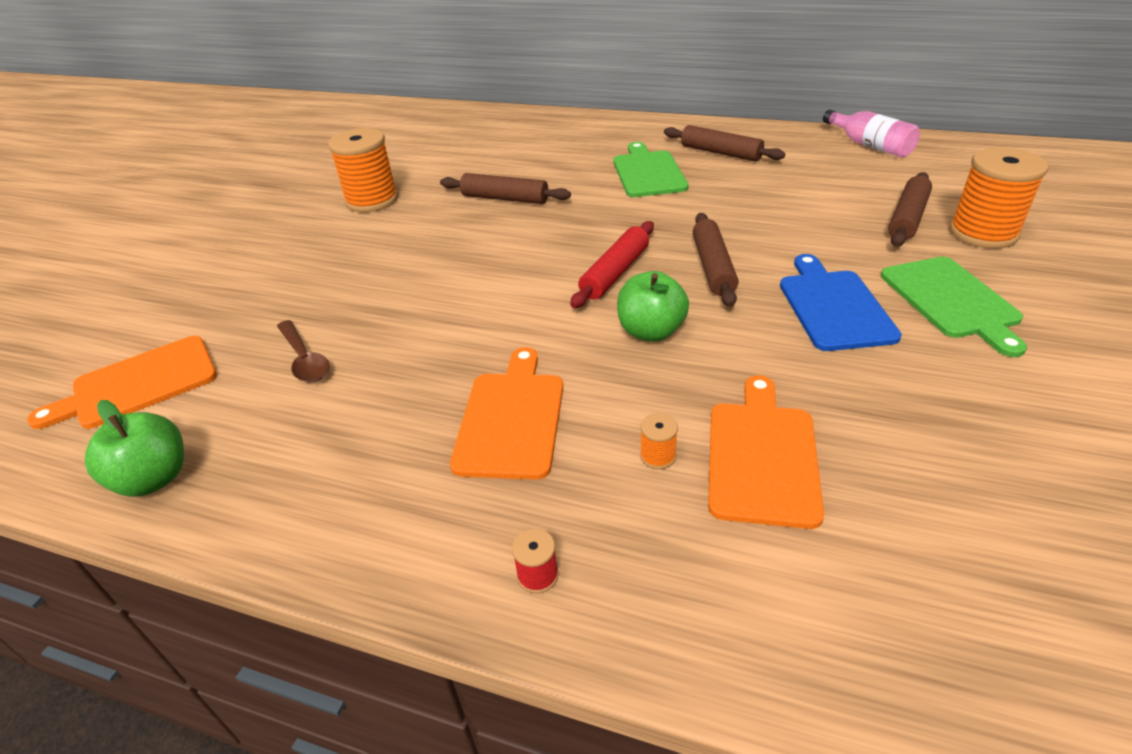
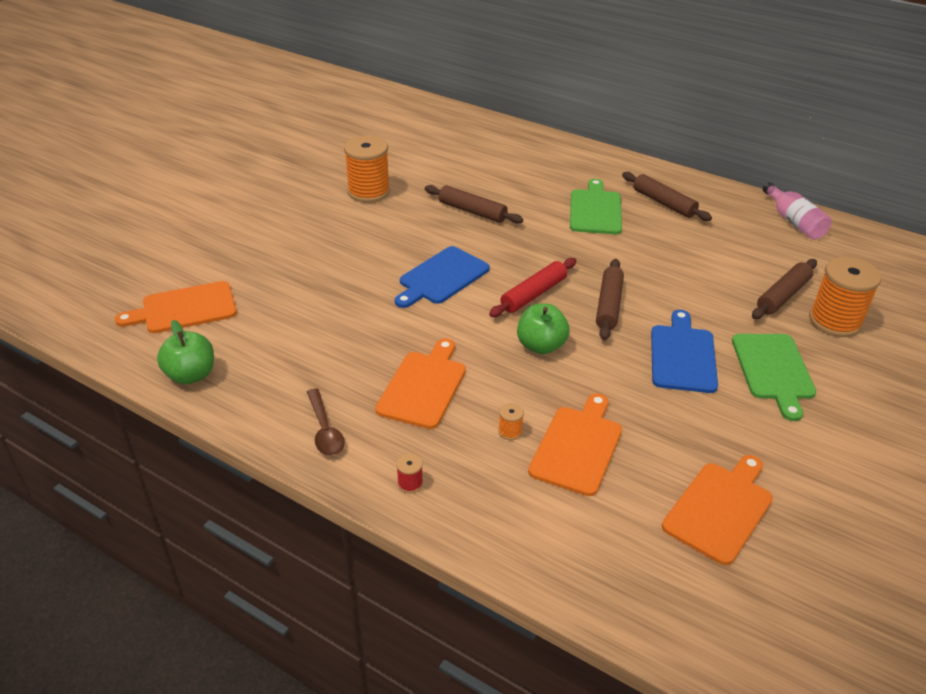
camera: 10 degrees right, 0 degrees up
brown spoon [277,320,330,382] -> brown spoon moved to [307,388,345,456]
none -> blue cutting board [395,246,490,308]
none -> orange cutting board [662,455,773,565]

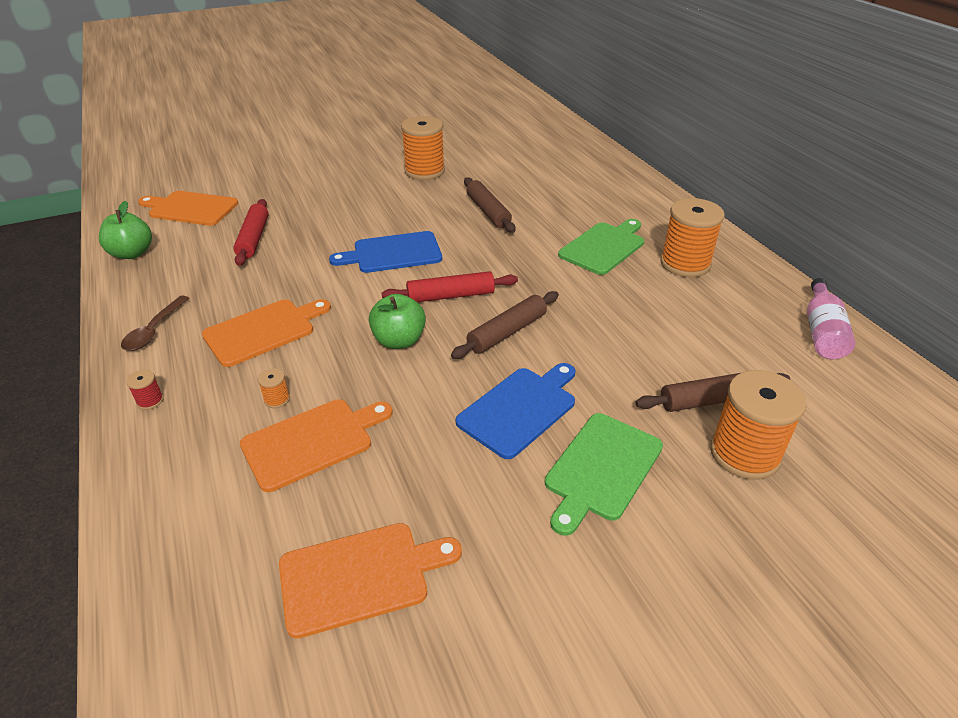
camera: 35 degrees right, 0 degrees up
brown rolling pin [622,172,712,221] -> orange spool [660,198,725,277]
none -> red rolling pin [233,199,269,266]

